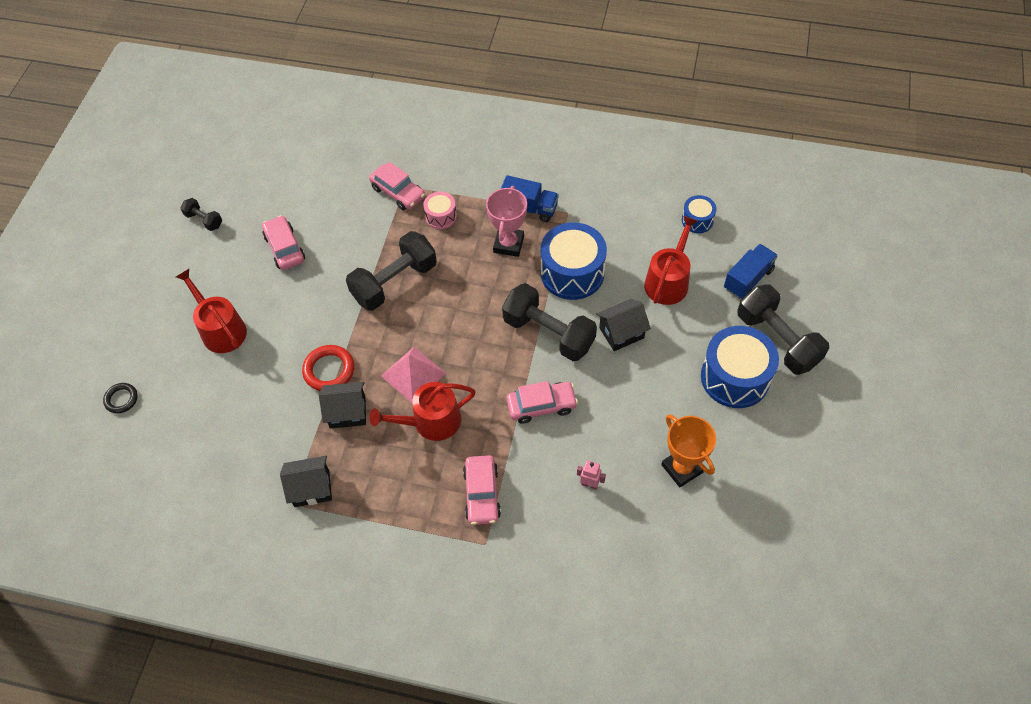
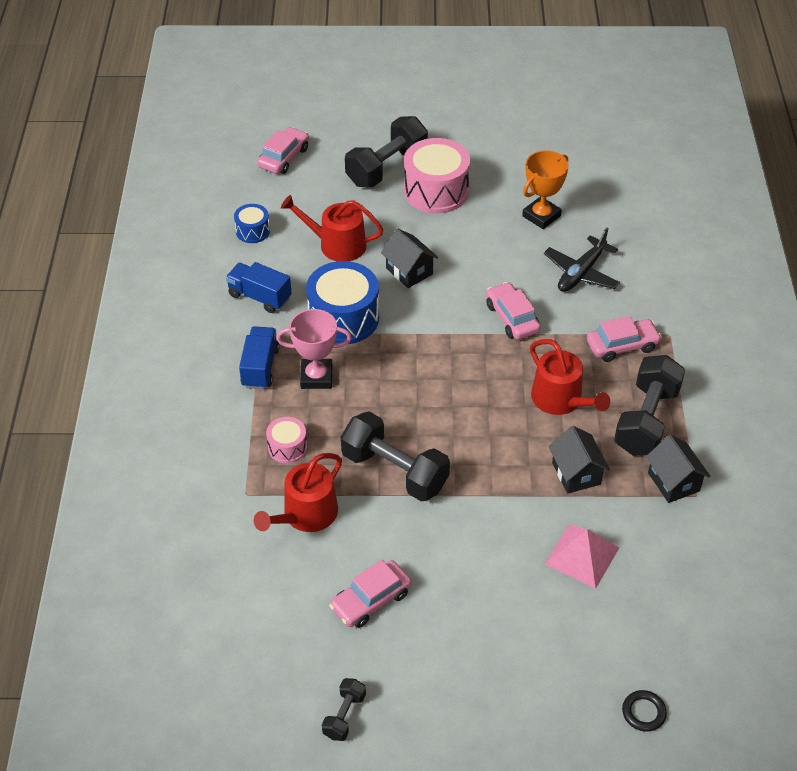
camera: 105 degrees left, 10 degrees down
red watering can [176,269,247,353] -> red watering can moved to [254,453,342,532]
red ring [302,345,354,391] -> none
pink car [369,162,425,210] -> pink car moved to [257,127,309,174]
pink pyramid [381,347,446,404] -> pink pyramid moved to [545,524,620,589]
black dumbbell [502,283,597,361] -> black dumbbell moved to [614,355,685,456]
pink robot [577,460,606,490] -> black plane [544,228,620,292]
blue drum [701,326,779,408] -> pink drum [404,138,470,213]
blue truck [724,244,778,299] -> blue truck moved to [226,262,292,313]

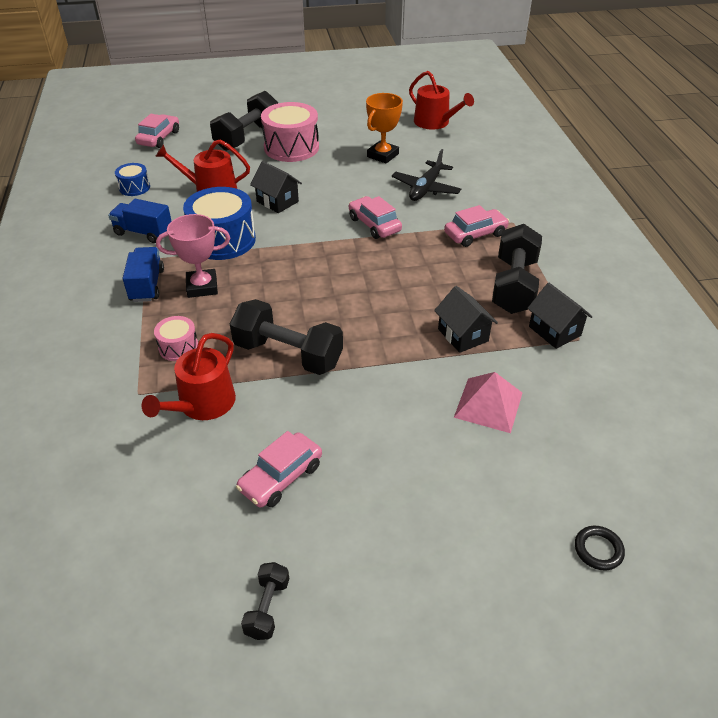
camera: 10 degrees left, 5 degrees down
red watering can [530,339,610,415] -> red watering can moved to [409,71,474,130]

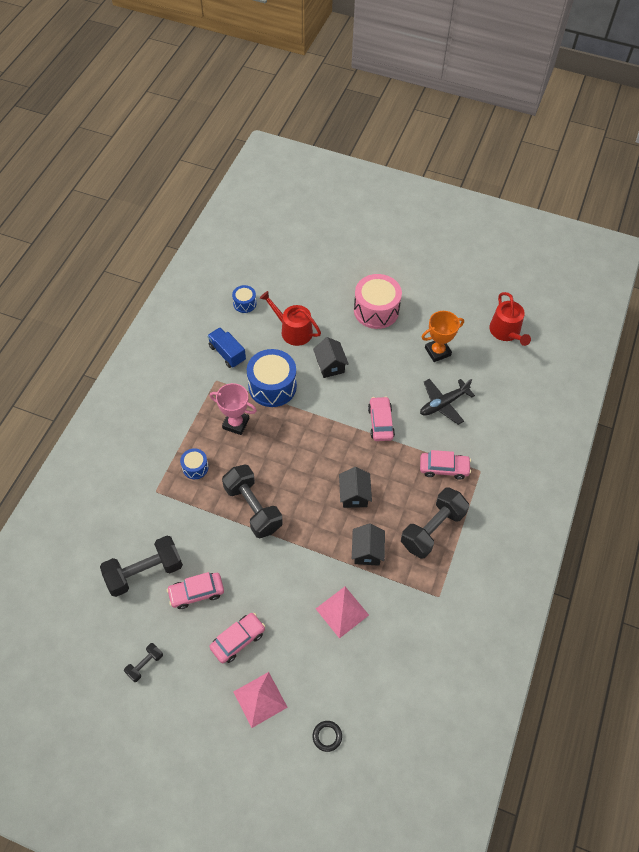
camera: 30 degrees right, 15 degrees up
blue truck [123,247,164,302] -> none
pink car [135,114,179,148] -> pink car moved to [209,613,265,663]
red watering can [142,333,236,420] -> none
pink drum [154,316,198,361] -> blue drum [180,448,209,479]
black dumbbell [210,91,278,151] -> black dumbbell moved to [100,536,183,597]
black house [527,283,592,349] -> black house moved to [339,467,372,508]
none -> pink pyramid [234,672,288,728]

